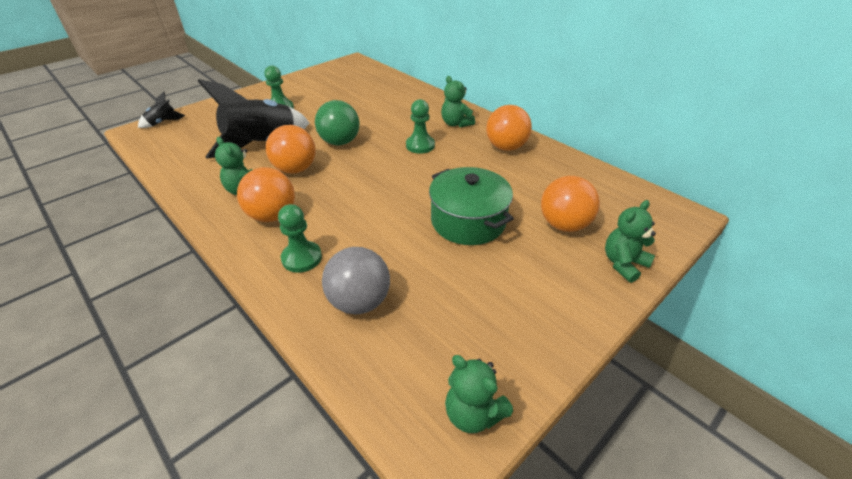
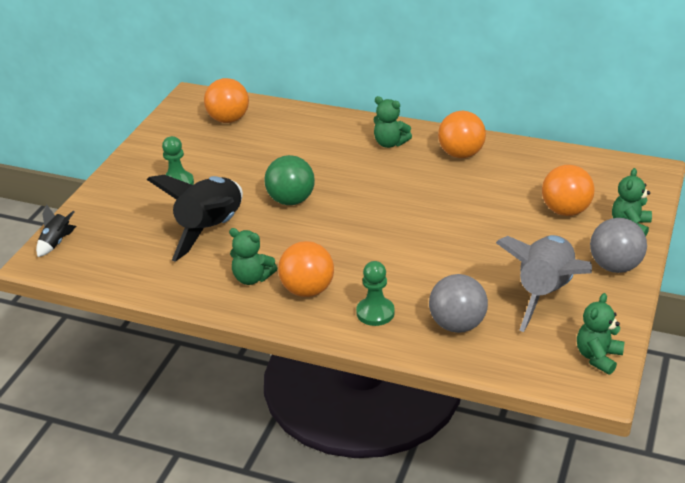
camera: 25 degrees left, 5 degrees down
orange ball [266,125,316,174] -> orange ball moved to [204,78,249,123]
green pawn [406,99,435,154] -> none
green pot [429,167,514,245] -> none
green teddy bear [445,355,513,433] -> green teddy bear turned 105 degrees clockwise [577,293,624,375]
none -> grey rocket [496,235,592,332]
none -> grey ball [590,218,647,273]

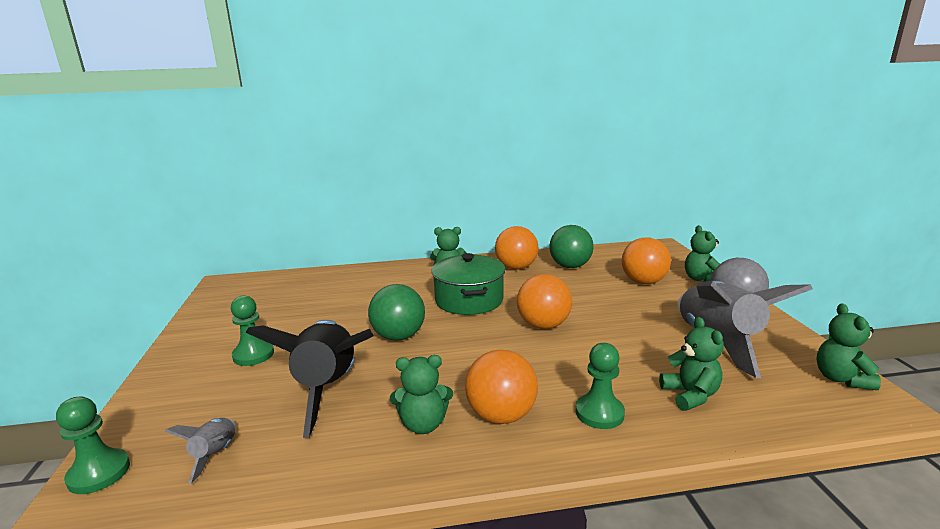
camera: 30 degrees left, 15 degrees down
black rocket [36,205,76,257] -> green pawn [56,396,130,494]
orange ball [204,78,249,123] -> orange ball moved to [517,274,572,329]
grey ball [429,274,488,333] -> green teddy bear [659,317,724,411]
none -> grey rocket [164,418,236,484]
none -> green pot [431,253,505,315]
none -> green ball [549,225,594,268]

